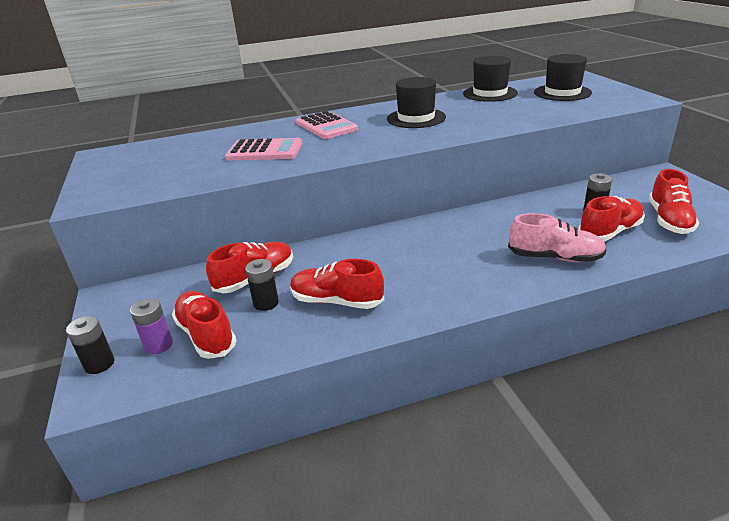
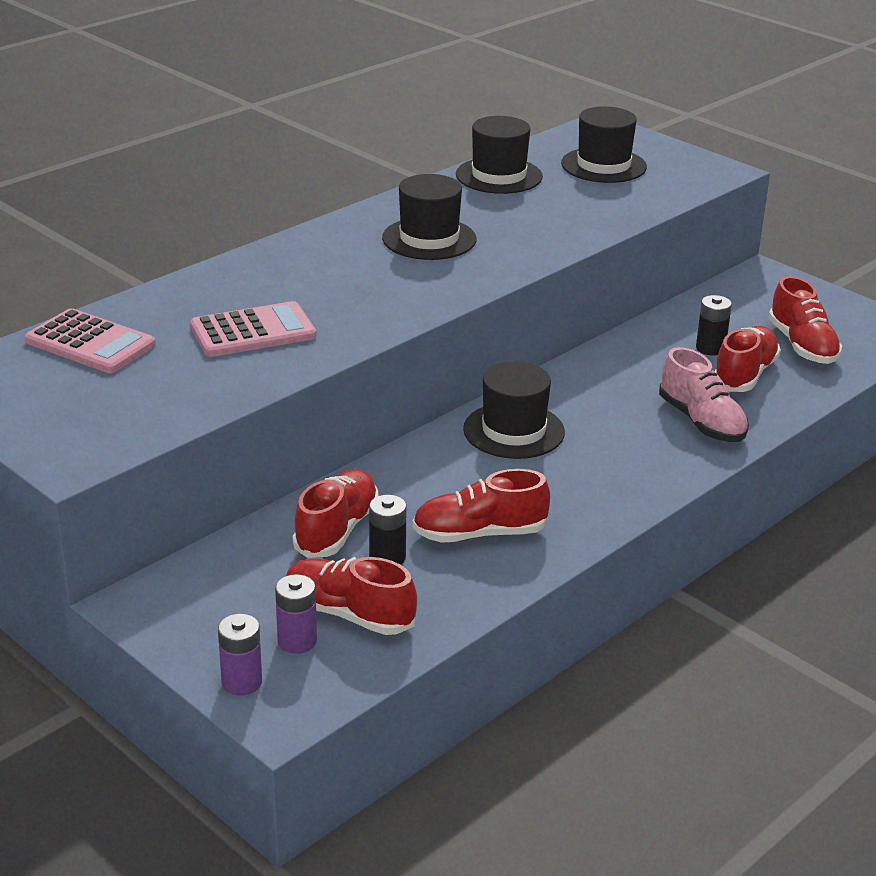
camera: 30 degrees left, 0 degrees up
black battery [66,316,114,374] -> purple battery [218,614,262,695]
pink calculator [296,111,358,139] -> pink calculator moved to [25,308,156,373]
pink shoe [508,213,607,262] -> pink shoe turned 75 degrees clockwise [659,347,749,442]
none -> black hat [463,362,565,459]

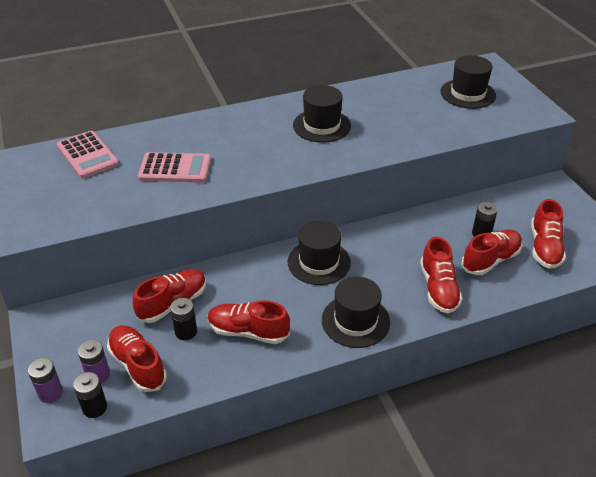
camera: 25 degrees right, 10 degrees up
black hat [456,116,543,194] -> black hat moved to [322,277,390,348]
pink shoe [659,347,749,442] -> red shoe [420,237,463,314]
none -> black battery [73,372,107,418]

